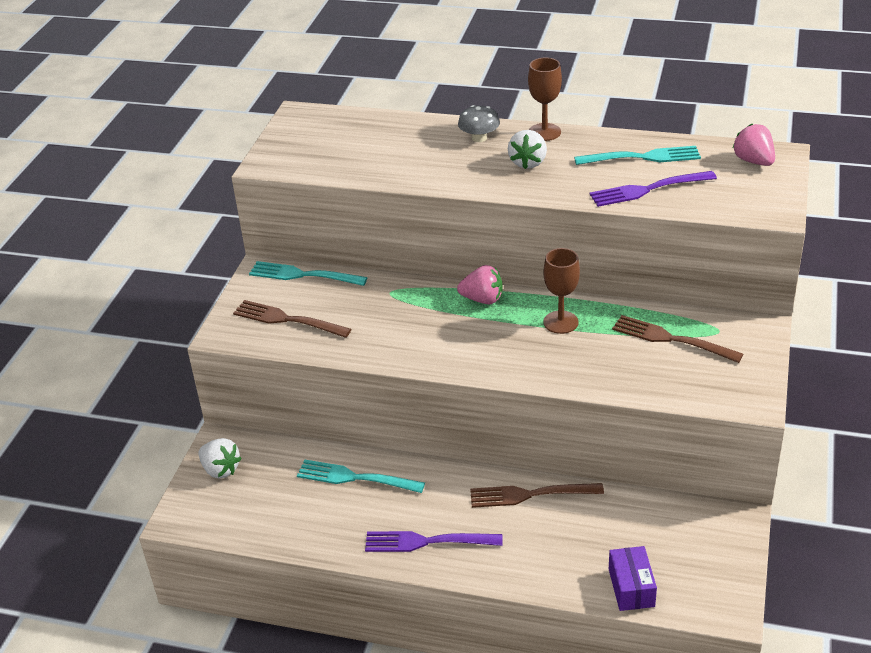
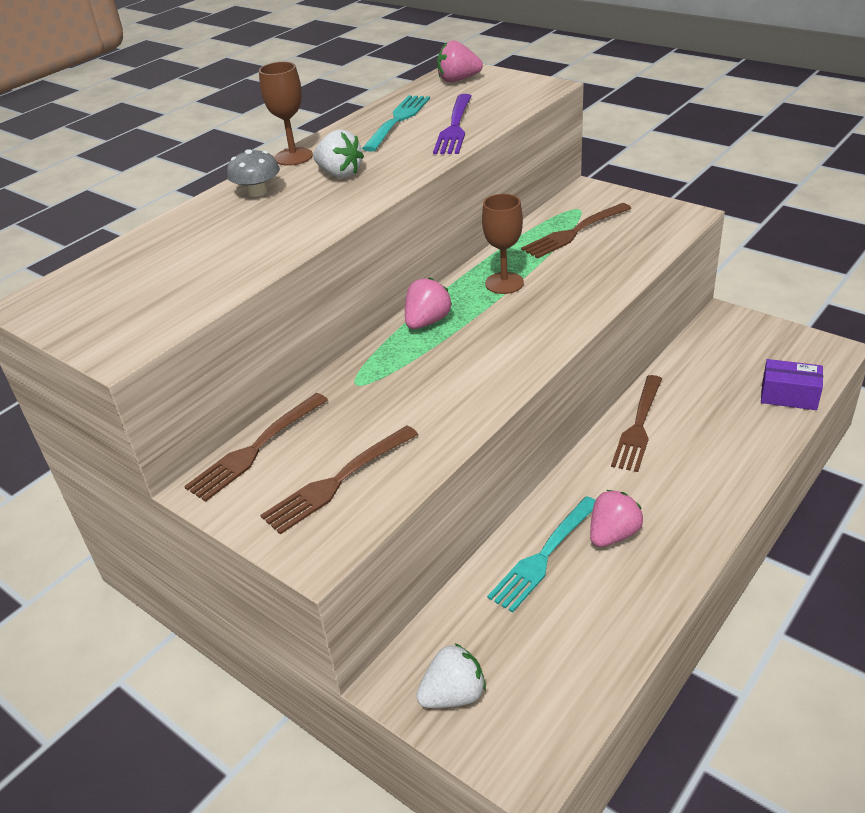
camera: 65 degrees left, 0 degrees up
turquoise fork [249,261,368,286] -> brown fork [184,393,328,502]
purple fork [365,531,503,552] -> none
none -> pink strawberry [590,490,643,547]

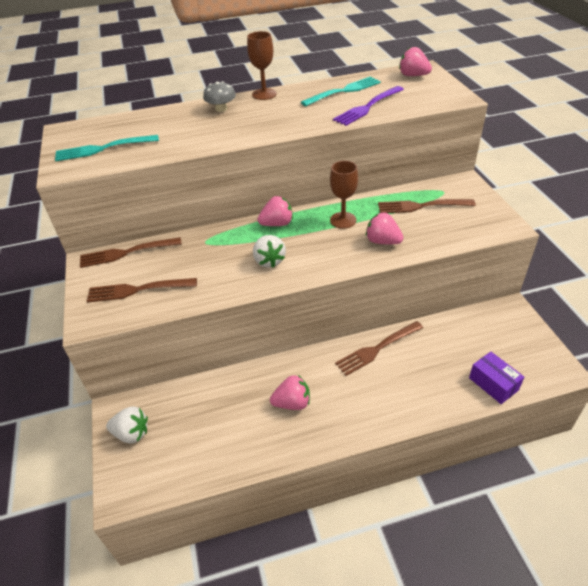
camera: 35 degrees right, 5 degrees up
white strawberry [313,129,364,178] -> white strawberry moved to [253,235,286,268]
turquoise fork [487,496,595,613] -> turquoise fork moved to [55,135,159,161]
none -> pink strawberry [366,212,404,244]

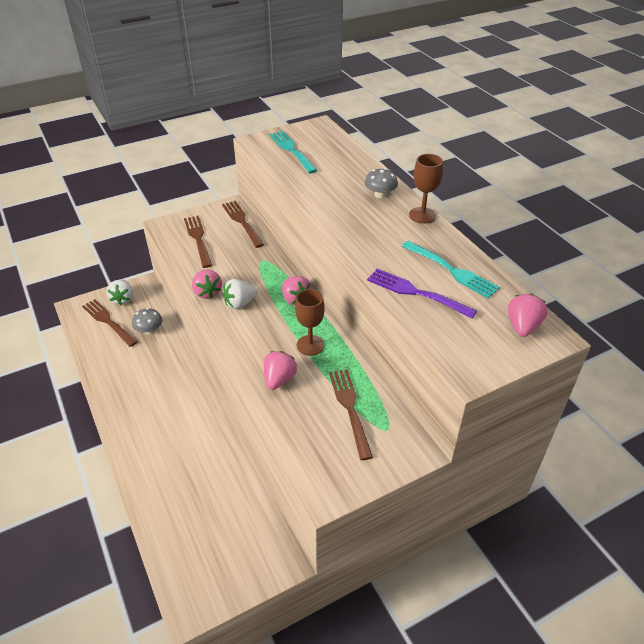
camera: 75 degrees right, 0 degrees up
pink strawberry [270,375,310,410] -> pink strawberry moved to [192,270,222,299]
brown fork [335,321,423,376] -> brown fork moved to [82,299,137,347]
purple box [469,352,524,404] -> none
none -> grey mushroom [132,308,162,334]

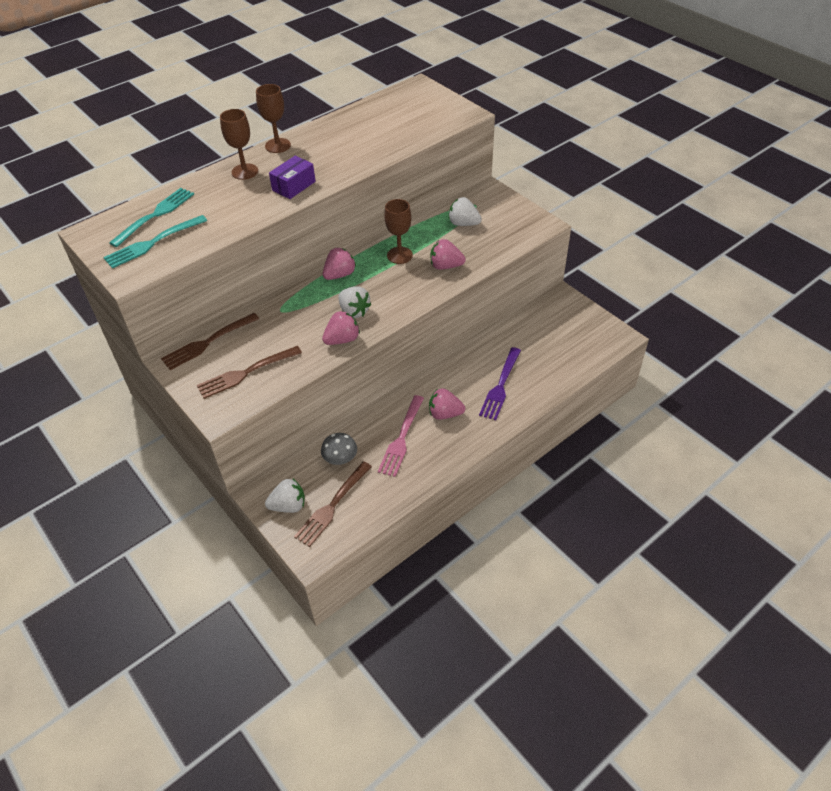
camera: 100 degrees left, 5 degrees up
brown fork [329,369,373,460] -> white strawberry [448,197,482,226]
grey mushroom [365,168,398,198] -> brown goblet [220,109,258,180]
purple fork [367,269,477,318] -> purple fork moved to [479,347,521,420]
turquoise fork [402,241,500,298] -> turquoise fork moved to [109,188,194,247]
pink strawberry [508,294,548,337] -> pink strawberry moved to [429,388,465,420]
none -> purple box [269,156,316,199]
none -> pink fork [378,395,424,477]

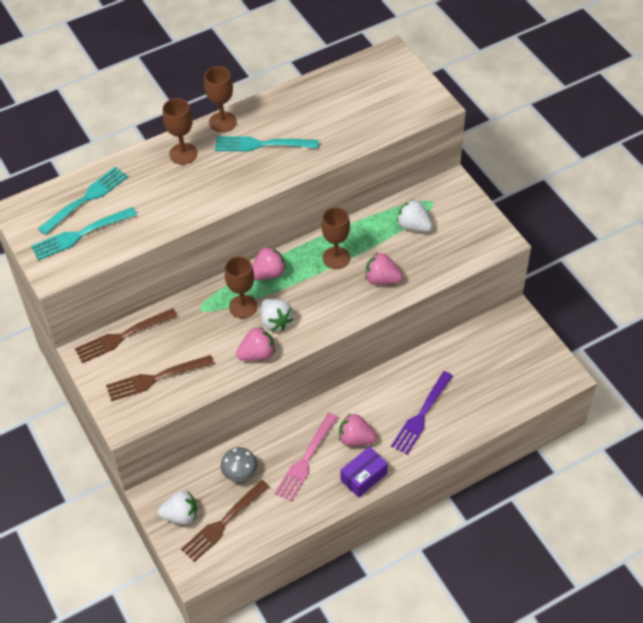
camera: 10 degrees right, 5 degrees up
purple box [269,156,316,199] -> purple box moved to [340,446,388,498]
none -> turquoise fork [215,136,319,152]
none -> brown goblet [225,256,257,318]

